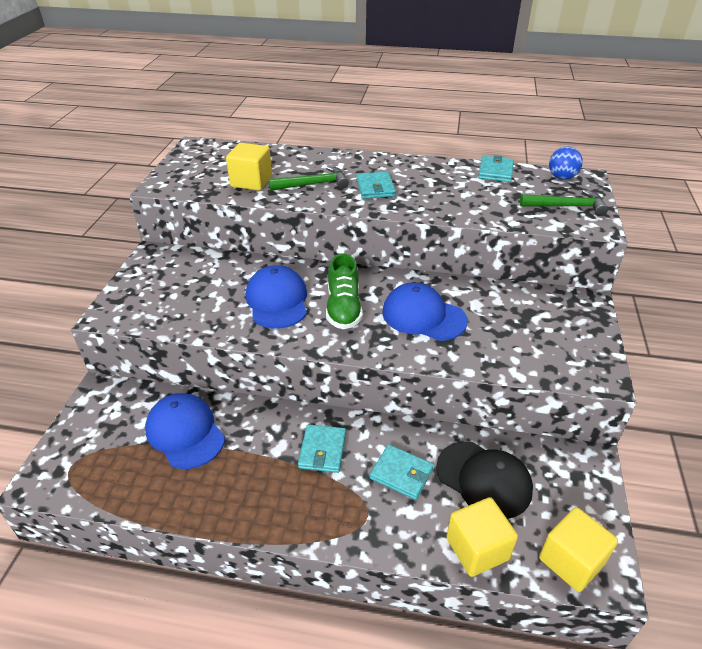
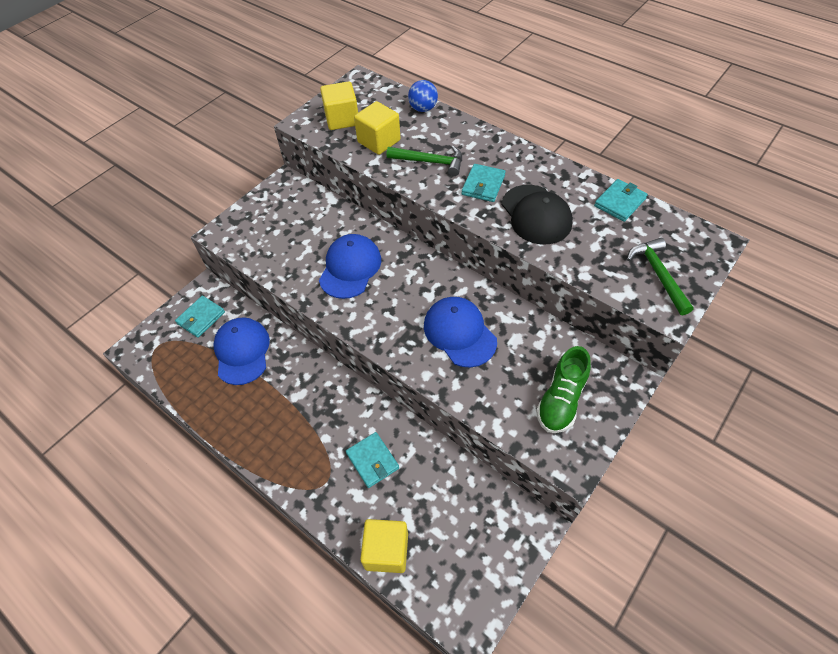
camera: 30 degrees right, 15 degrees up
turquoise wallet [298,424,346,473] -> turquoise wallet moved to [175,296,225,338]
green shoe [326,253,363,329] -> green shoe moved to [536,346,591,433]
black cap [436,441,533,519] -> black cap moved to [502,185,573,245]
green hammer [520,190,608,216] -> green hammer turned 135 degrees counterclockwise [627,238,694,316]
yellow cube [539,507,618,592] -> yellow cube moved to [320,81,358,130]
blue ball [549,147,583,180] -> blue ball moved to [408,80,438,112]

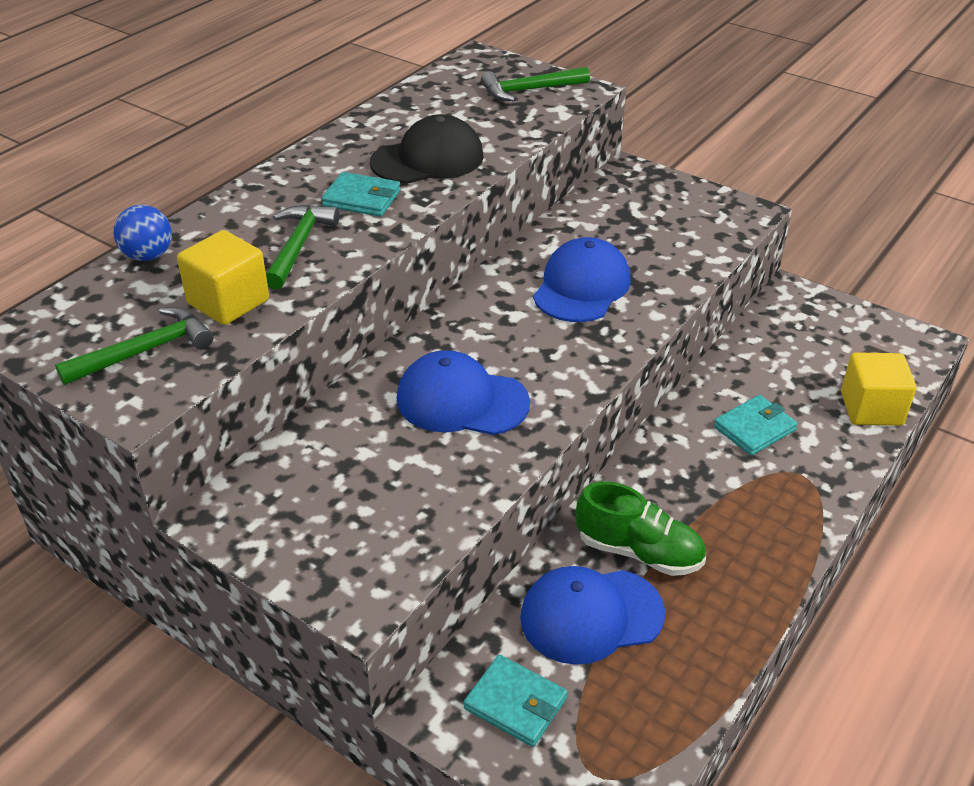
camera: 95 degrees left, 15 degrees down
yellow cube [320,81,358,130] -> green hammer [55,307,213,385]
blue cap [424,297,497,368] -> blue cap turned 150 degrees clockwise [533,237,631,322]
green shoe [536,346,591,433] -> green shoe moved to [576,481,706,576]
turquoise wallet [594,179,648,222] -> none

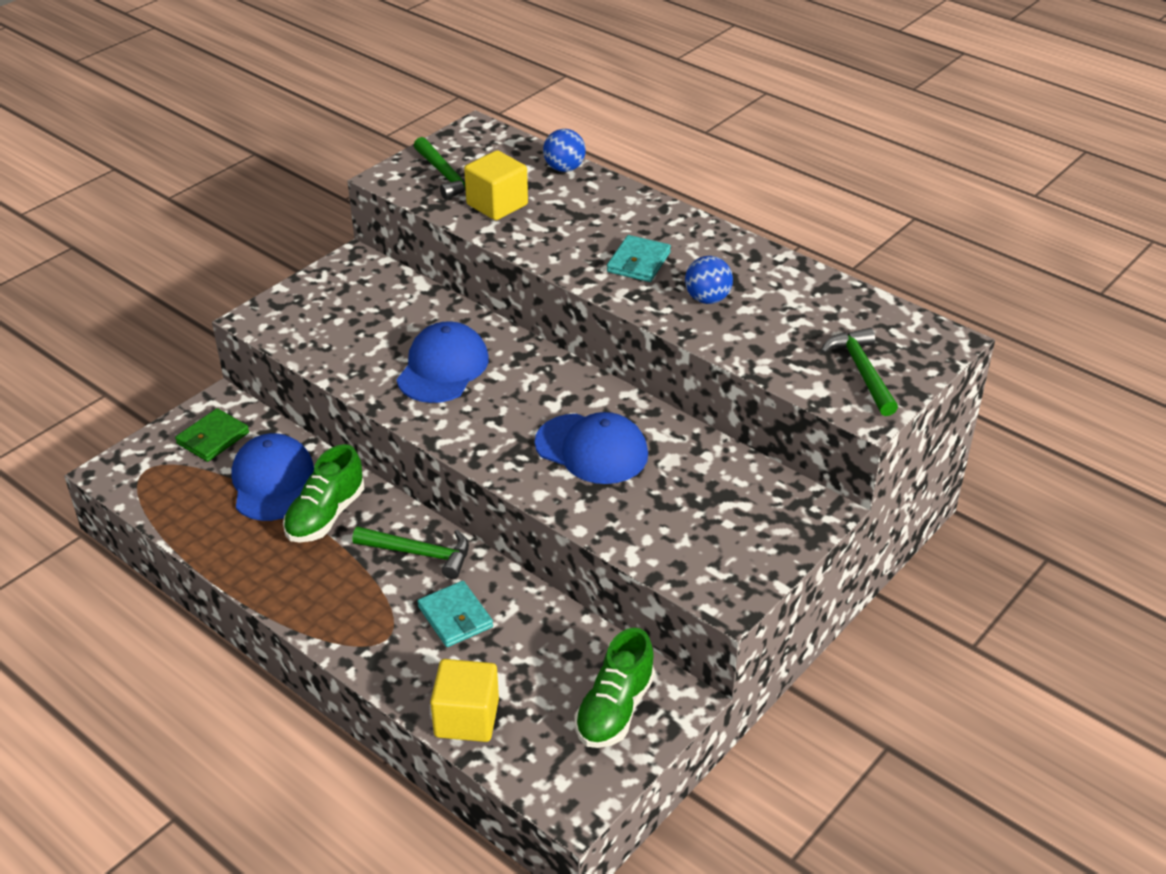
camera: 95 degrees right, 0 degrees up
green hammer [266,205,339,290] -> green hammer moved to [352,527,469,579]
black cap [370,114,484,184] -> blue ball [685,256,733,304]
turquoise wallet [464,655,568,747] -> green wallet [175,408,249,462]
none -> green shoe [574,628,655,748]

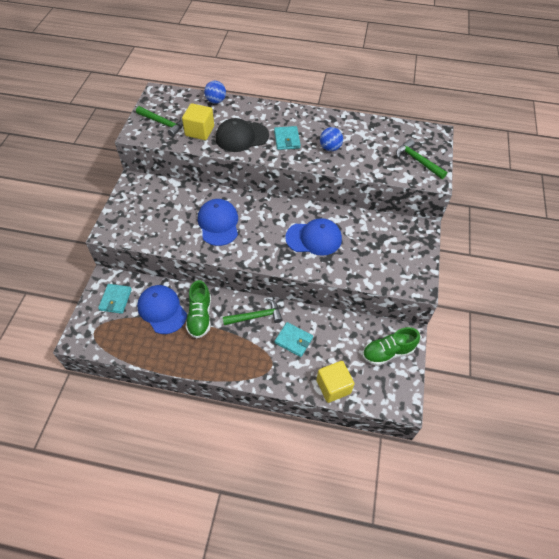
camera: 30 degrees left, 15 degrees up
green wallet [175,408,249,462] -> turquoise wallet [98,284,132,314]
green shoe [574,628,655,748] -> green shoe turned 75 degrees clockwise [363,327,420,366]
none -> black cap [216,118,269,152]

